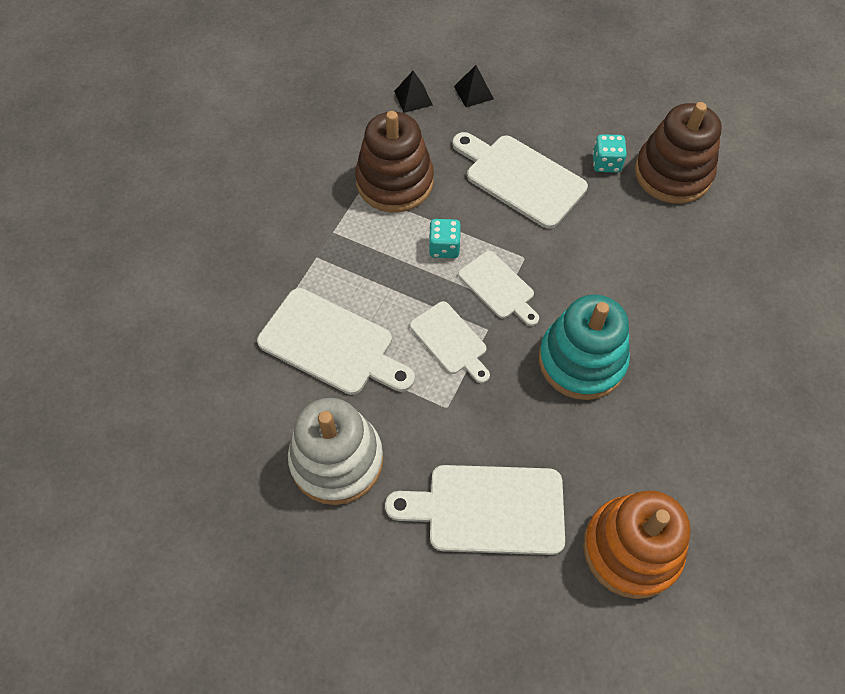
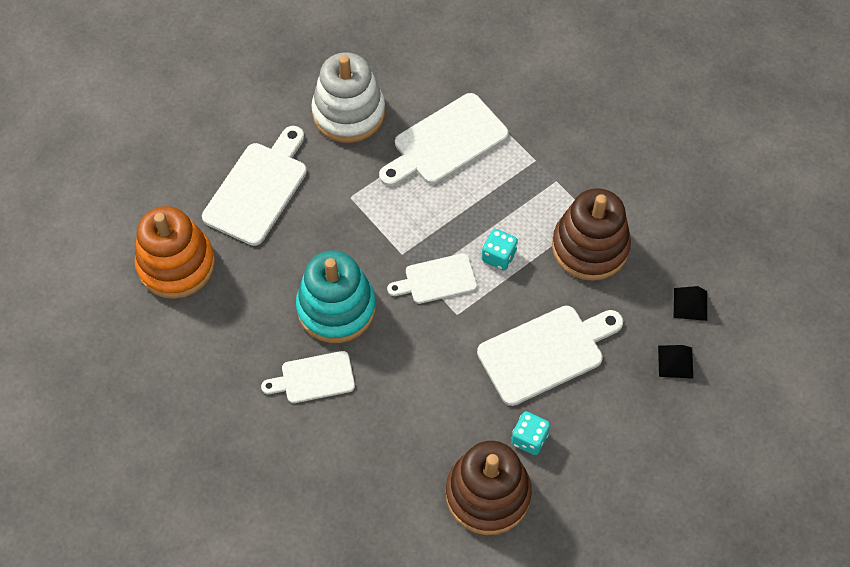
camera: 115 degrees right, 0 degrees up
white cutting board [410,301,490,383] -> white cutting board moved to [261,351,355,403]

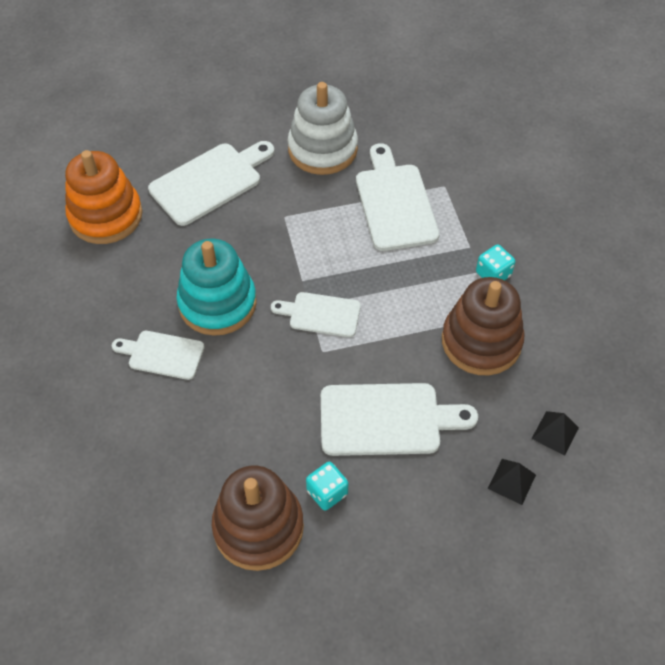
camera: 25 degrees right, 5 degrees down
white cutting board [379,93,509,186] -> white cutting board turned 90 degrees clockwise [356,143,439,251]
turquoise dice [482,229,518,270] -> turquoise dice moved to [476,245,515,280]

